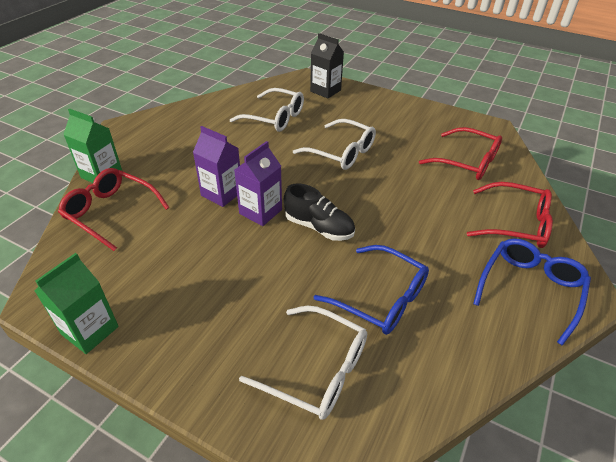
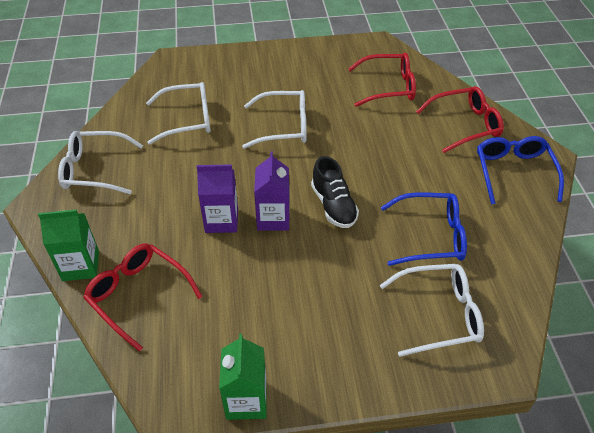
camera: 35 degrees left, 5 degrees up
red glasses [58,168,170,251] -> red glasses turned 45 degrees clockwise [83,243,203,352]
black shoe [284,184,355,241] -> black shoe turned 75 degrees clockwise [311,156,359,228]
black carton [310,33,344,98] -> none
none -> white glasses [58,131,143,194]

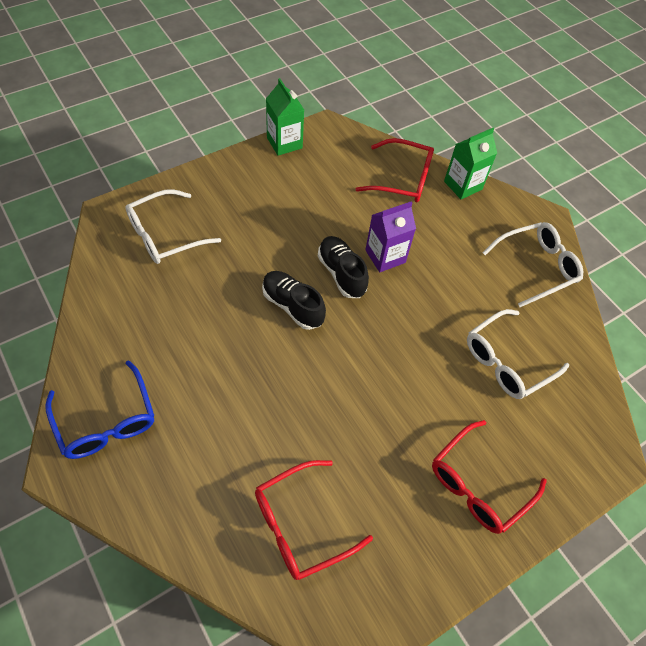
camera: 150 degrees right, 10 degrees up
white glasses [242,90,307,149] -> none
purple carton [254,151,290,231] -> black shoe [318,236,369,298]
blue glasses [381,192,467,266] -> none
red glasses [416,86,504,153] -> red glasses moved to [432,420,547,534]

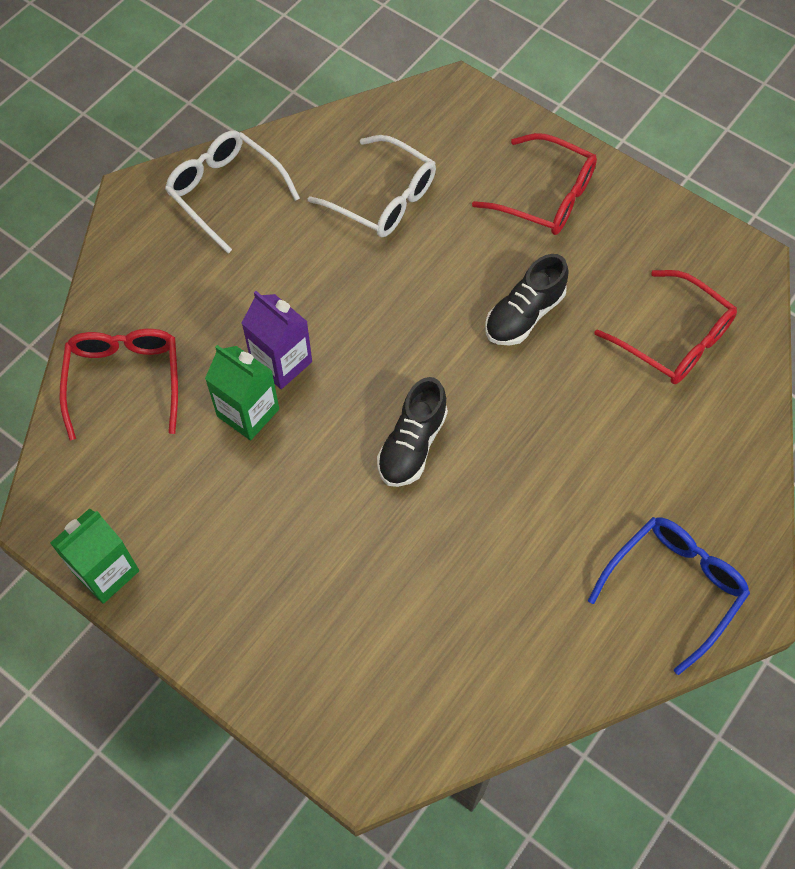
camera: 105 degrees left, 5 degrees up
white glasses [125,189,221,264] -> none
black shoe [318,236,369,298] -> black shoe moved to [485,254,569,346]
green carton [444,128,497,199] -> green carton moved to [205,345,279,440]

